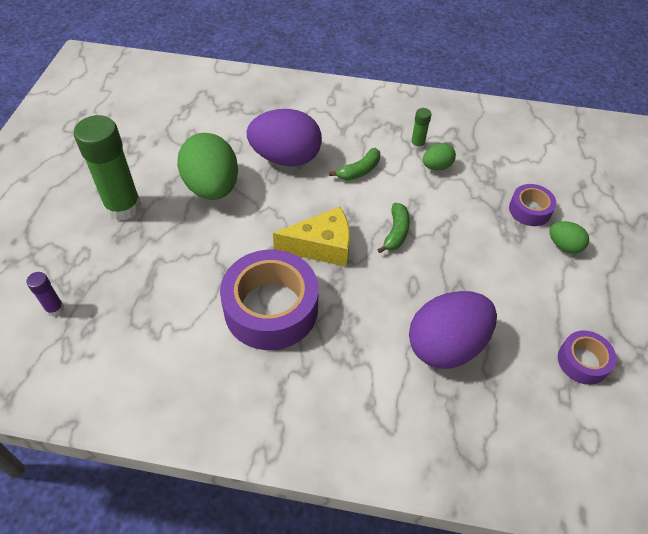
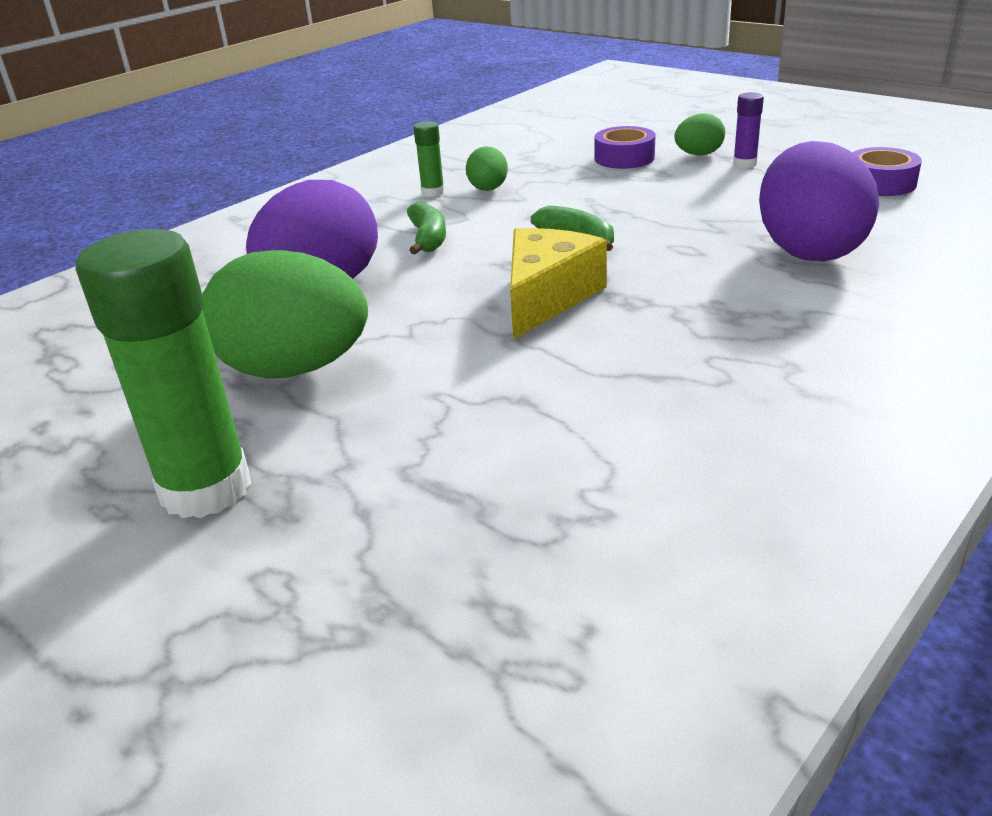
camera: 55 degrees left, 20 degrees down
purple glue stick [27,272,64,316] -> purple glue stick moved to [733,92,764,168]
purple tape [220,250,318,350] -> none

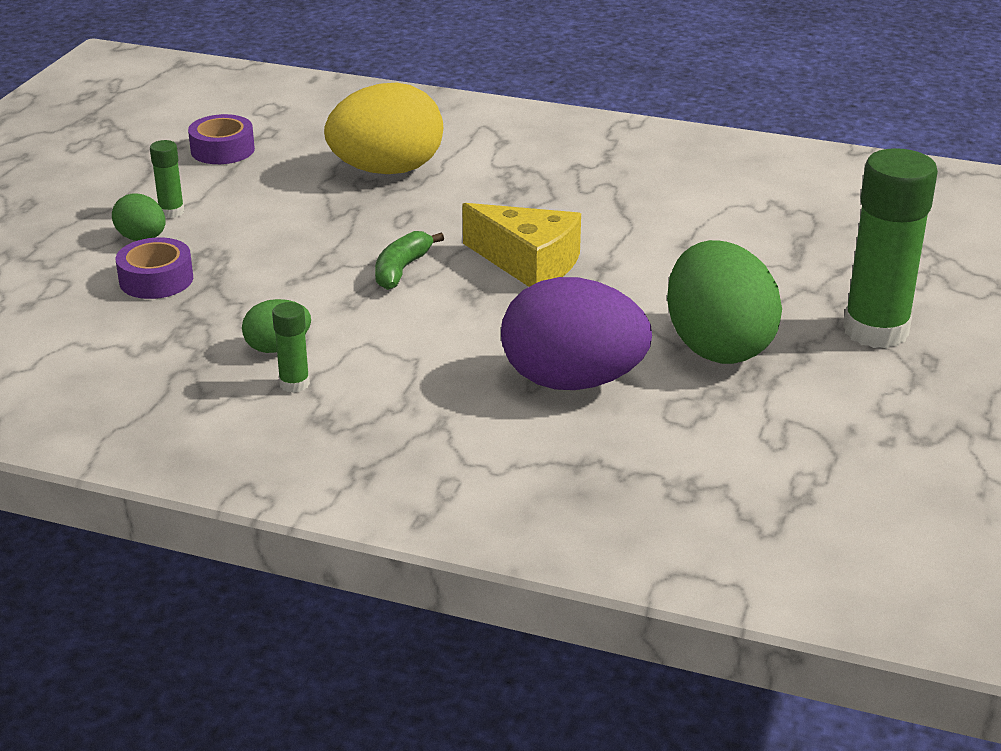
camera: 115 degrees left, 0 degrees up
green banana [407,201,446,254] -> none
yellow cheese [510,228,607,340] -> yellow cheese turned 150 degrees counterclockwise [462,203,581,287]
purple glue stick [733,92,764,168] -> green glue stick [150,140,185,218]
purple egg [759,141,879,261] -> yellow egg [324,83,443,174]

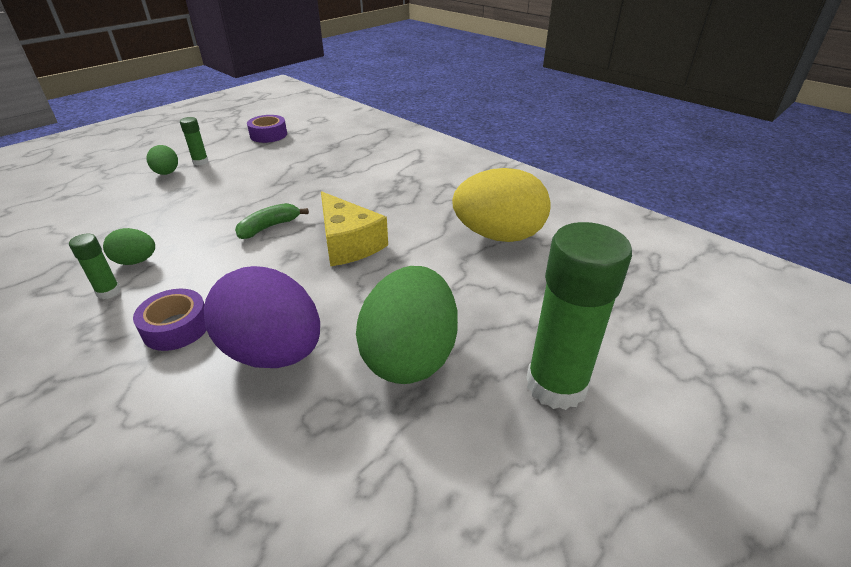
camera: 25 degrees right, 5 degrees up
purple tape [116,237,193,299] -> purple tape moved to [133,289,207,351]
yellow egg [324,83,443,174] -> yellow egg moved to [452,168,551,242]

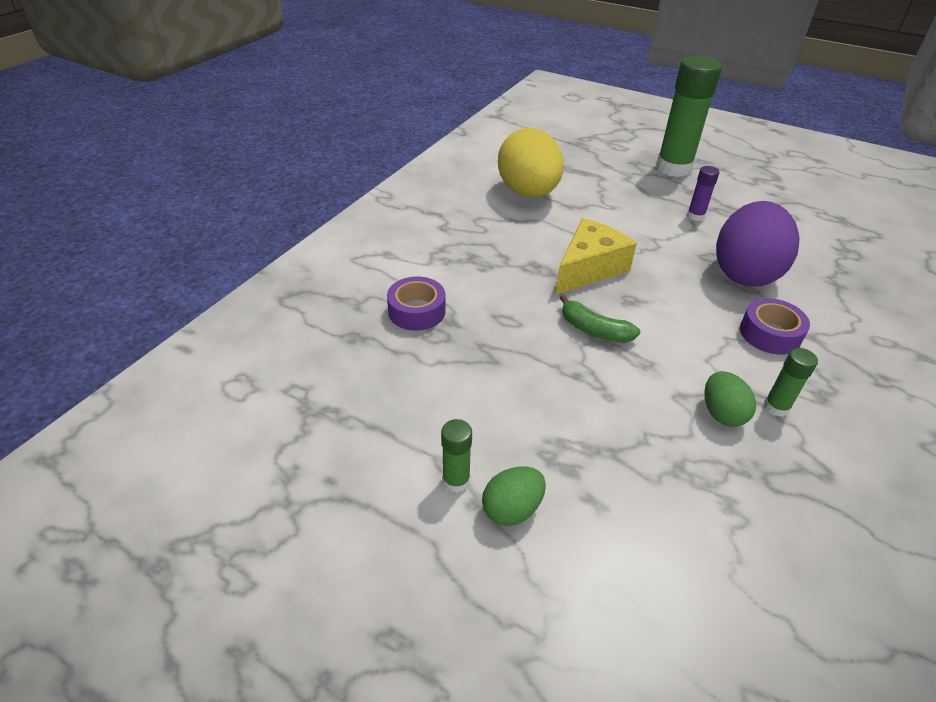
camera: 105 degrees left, 5 degrees up
purple tape [247,115,287,143] -> purple tape moved to [387,277,446,331]
green egg [356,266,458,384] -> purple glue stick [687,166,720,221]

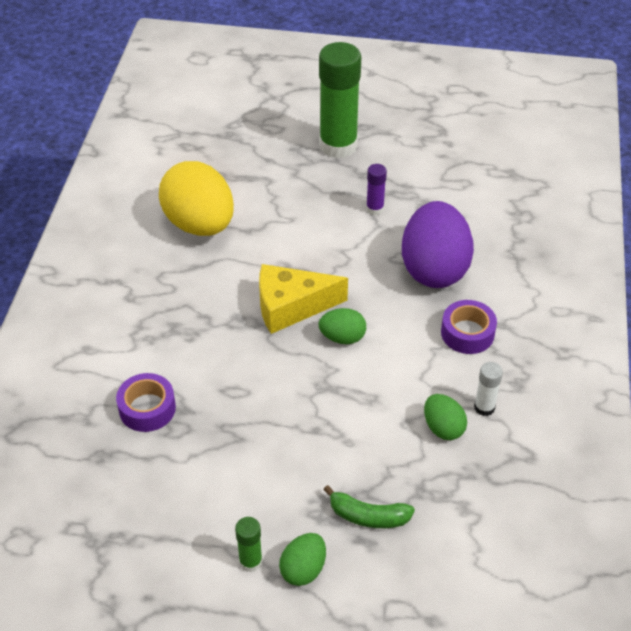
camera: 20 degrees left, 5 degrees up
yellow cheese [555,218,637,295] -> yellow cheese turned 120 degrees counterclockwise [259,264,348,334]
green banana [560,295,640,343] -> green banana moved to [324,485,415,528]
green glue stick [764,348,818,417] -> white glue stick [474,362,503,416]
none -> green egg [318,308,366,344]

